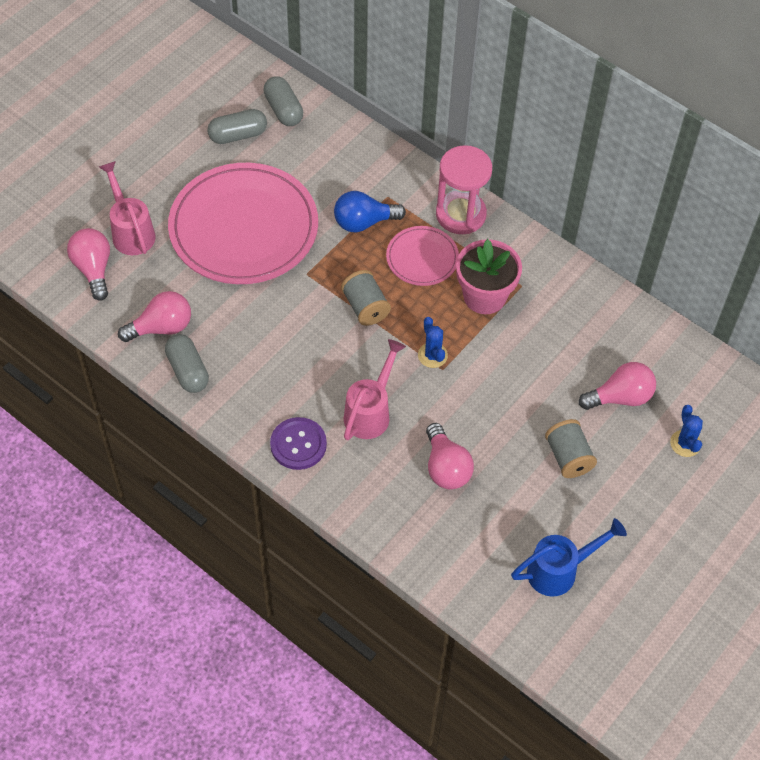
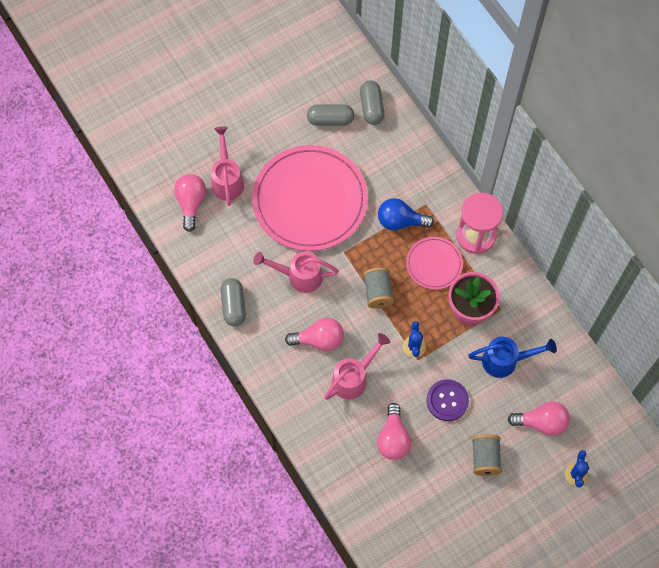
camera: 20 degrees right, 10 degrees up
pink light bulb [118,291,191,342] -> pink light bulb moved to [285,318,344,351]
purple button [270,417,327,470] -> purple button moved to [426,379,469,421]
blue watering can [511,518,627,596] -> blue watering can moved to [468,337,557,378]
none -> pink watering can [254,251,339,293]

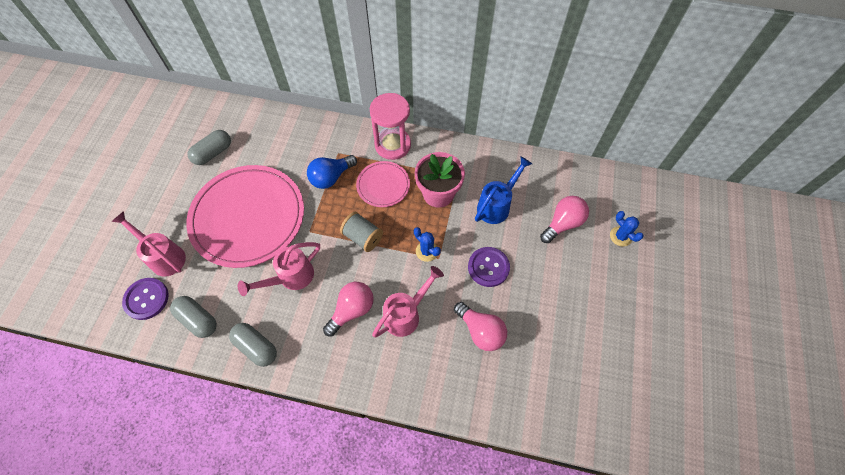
camera: 45 degrees left, 5 degrees down
pink light bulb [174,174,206,232] -> purple button [122,278,169,320]
pink watering can [324,333,390,400] -> pink watering can turned 45 degrees clockwise [372,266,444,338]
grey capsule [360,80,384,125] -> grey capsule moved to [170,296,217,338]
grey spool [472,434,502,476] -> none

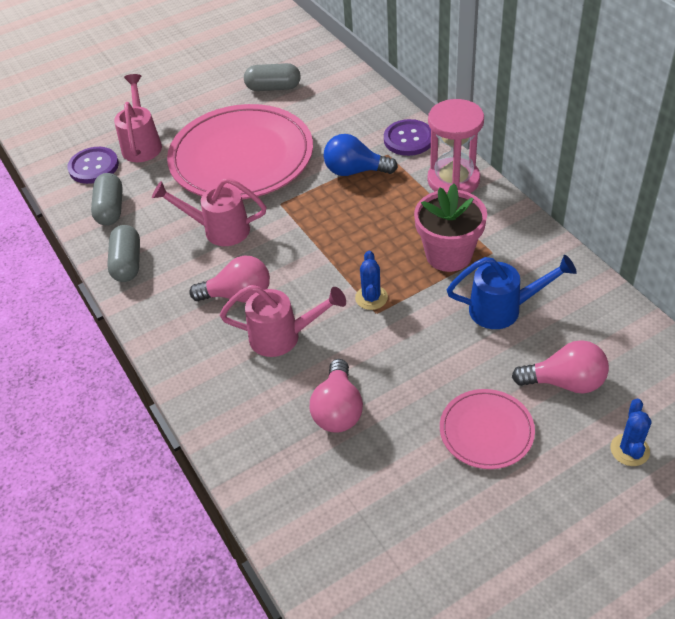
camera: 50 degrees right, 15 degrees down
grey spool [340,212,383,252] -> none
pink plate [356,161,410,207] -> pink plate moved to [440,389,535,469]
purple button [468,247,510,287] -> purple button moved to [384,119,431,156]

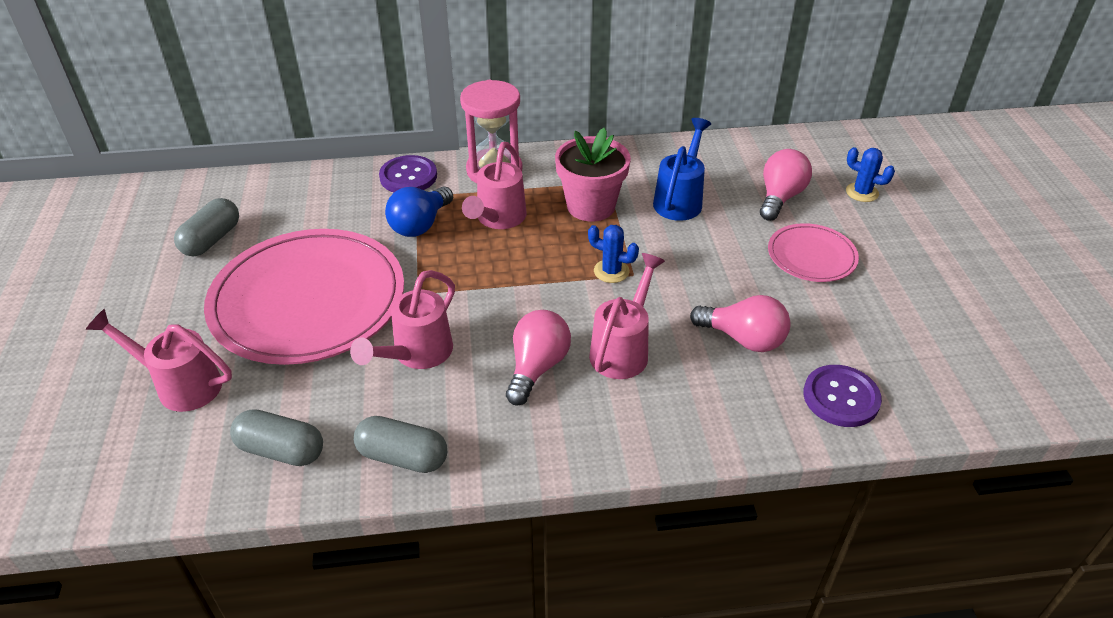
camera: 70 degrees left, 5 degrees down
purple button [67,147,119,184] -> purple button moved to [803,365,882,427]
none -> pink watering can [462,142,526,229]

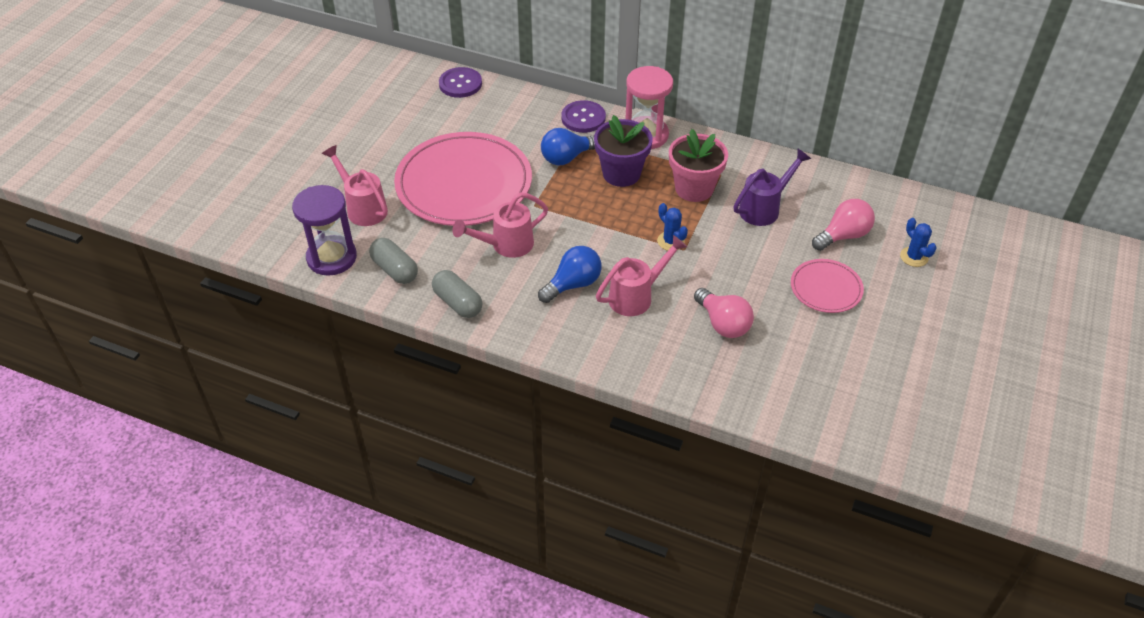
camera: 30 degrees right, 5 degrees up
grey capsule [174,198,239,256] -> none
pink watering can [462,142,526,229] -> purple flower pot [594,115,653,187]
pink light bulb [506,310,571,405] -> blue light bulb [538,246,602,303]
blue watering can [653,118,711,221] -> purple watering can [733,149,811,226]
purple button [803,365,882,427] -> purple button moved to [439,67,482,98]
none -> purple hourglass [292,185,357,276]

